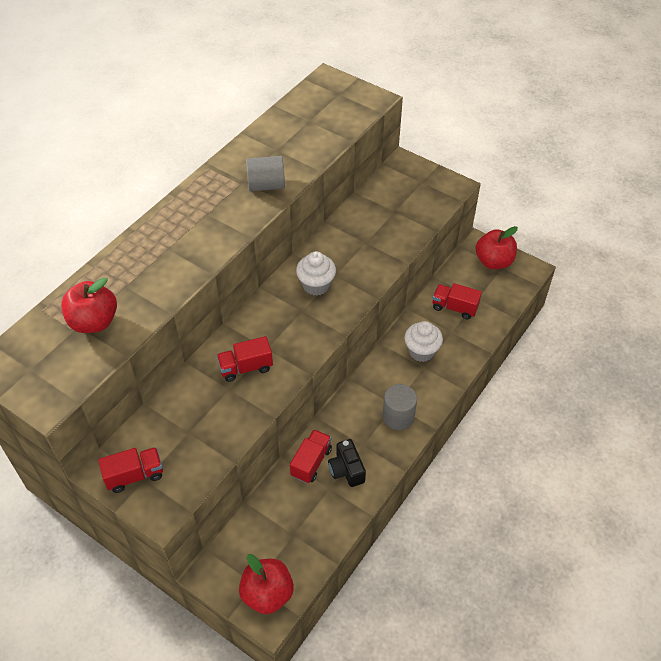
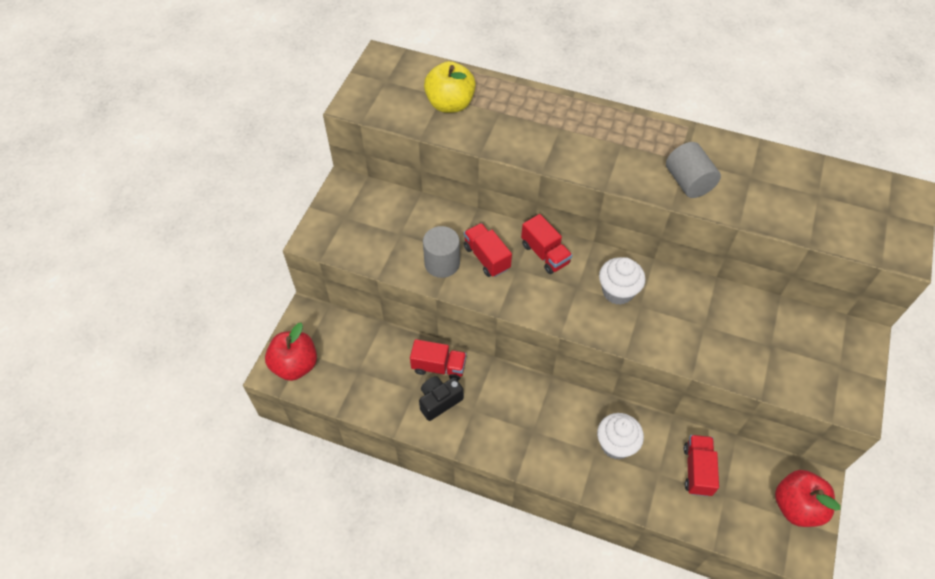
camera: 75 degrees right, 5 degrees up
red apple [61,277,117,333] -> yellow apple [424,61,476,113]
red truck [98,447,163,493] -> red truck moved to [521,214,572,274]
grey cylinder [382,384,417,430] -> grey cylinder moved to [423,226,460,278]

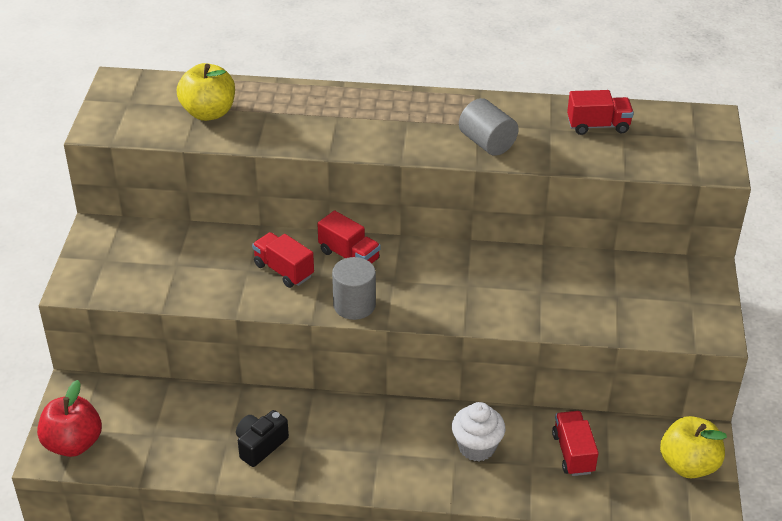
camera: 15 degrees left, 15 degrees down
red truck [410,339,467,381] -> red truck moved to [567,90,634,135]
grey cylinder [423,226,460,278] -> grey cylinder moved to [332,257,376,320]
white cupcake [599,257,645,305] -> none
red apple [775,470,840,527] -> yellow apple [660,416,727,478]

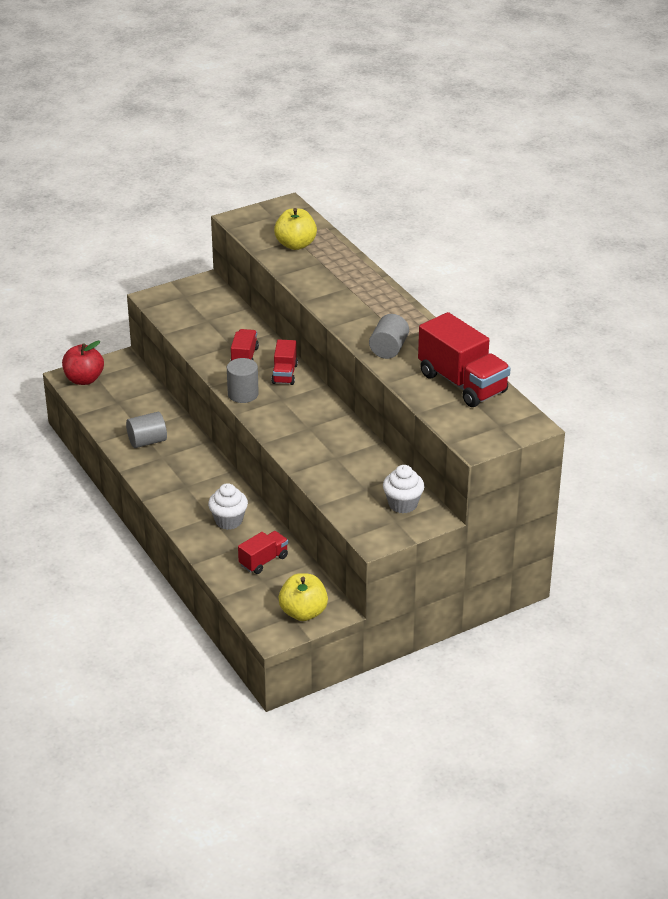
camera: 55 degrees right, 5 degrees down
black camera [236,410,289,467] -> grey cylinder [126,412,167,448]
red truck [567,90,634,135] -> red truck [418,312,511,407], size x1.91
none -> white cupcake [383,465,425,513]

